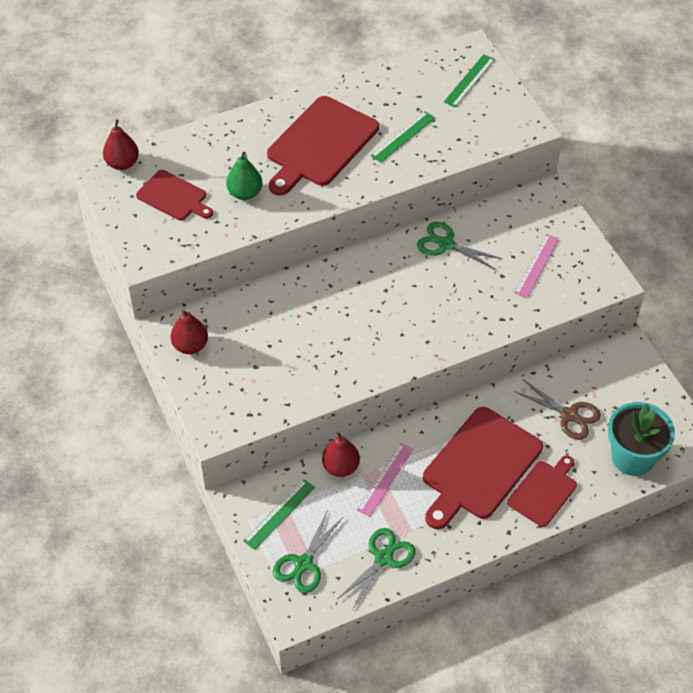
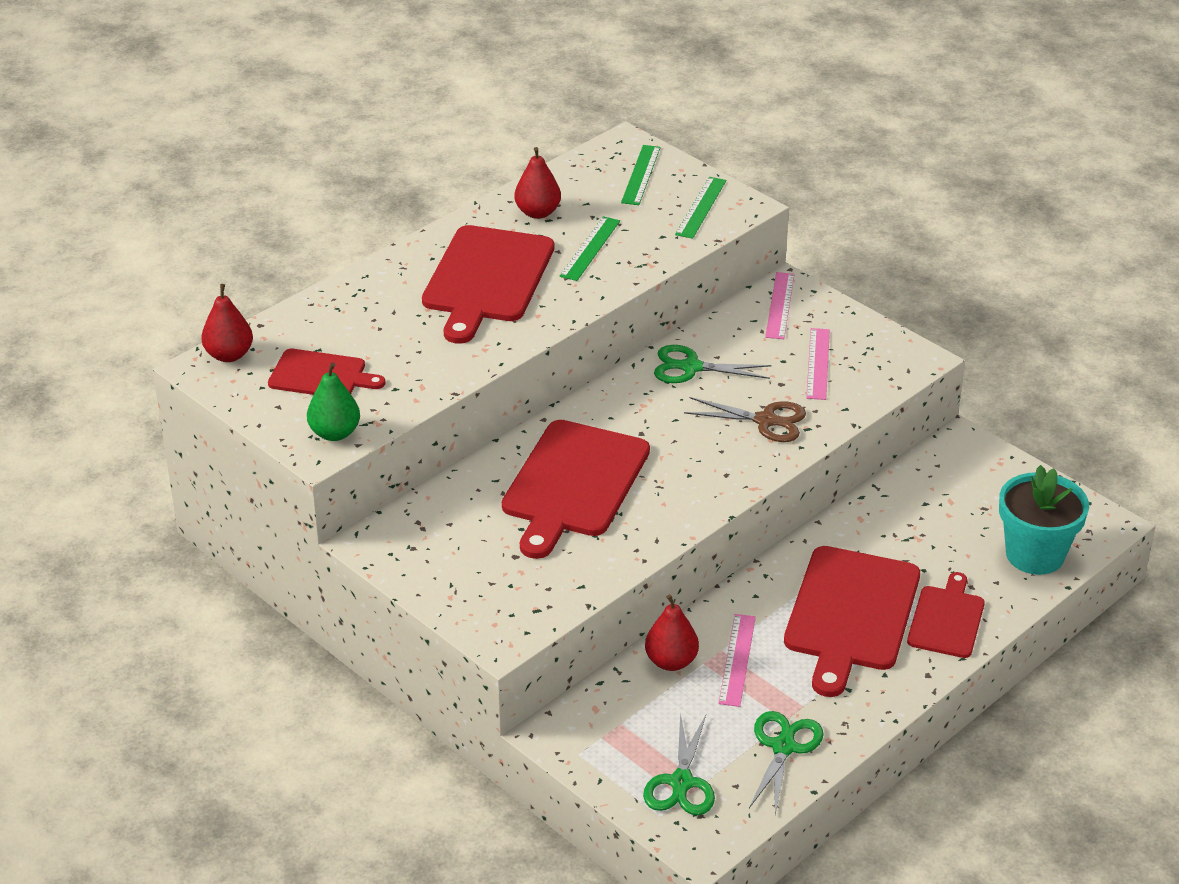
camera: 20 degrees left, 15 degrees down
red pear [171,309,208,354] -> red pear moved to [514,147,561,219]
green pear [226,152,262,200] -> green pear moved to [307,362,360,441]
green ruler [243,479,315,550] -> green ruler moved to [675,177,726,239]
brown scissors [514,379,601,440] -> brown scissors moved to [684,397,806,442]
none -> red cutting board [502,420,650,559]
none -> pink ruler [765,272,794,339]

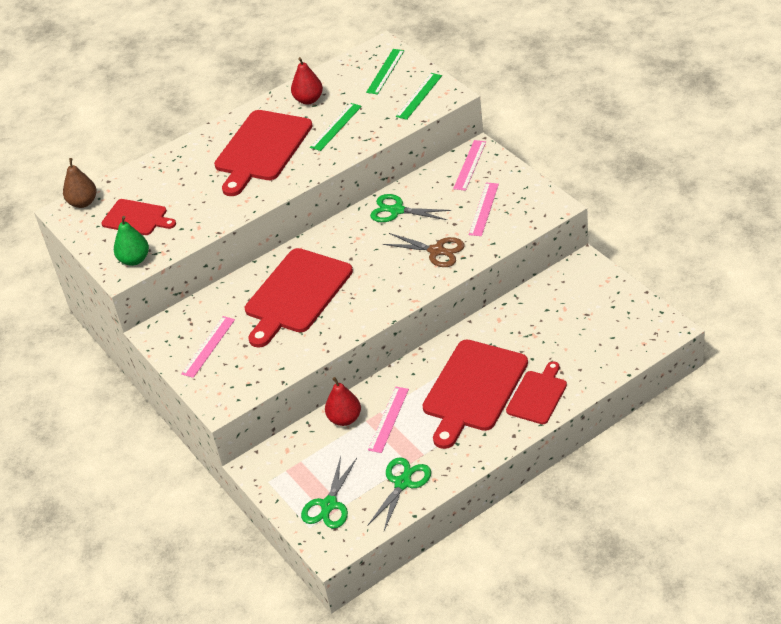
camera: 15 degrees right, 5 degrees up
red pear [201,284,253,362] -> brown pear [63,158,97,208]
turquoise flower pot [999,465,1089,575] -> none
none -> pink ruler [181,316,235,378]

